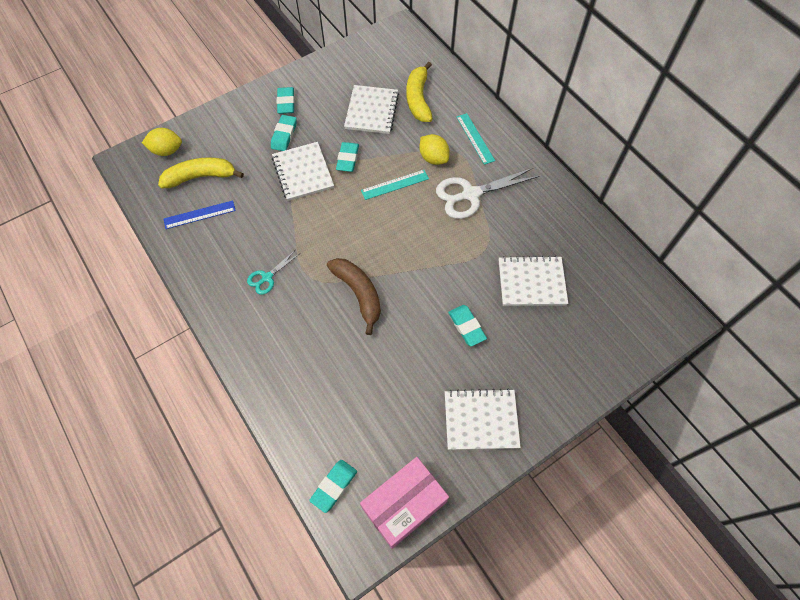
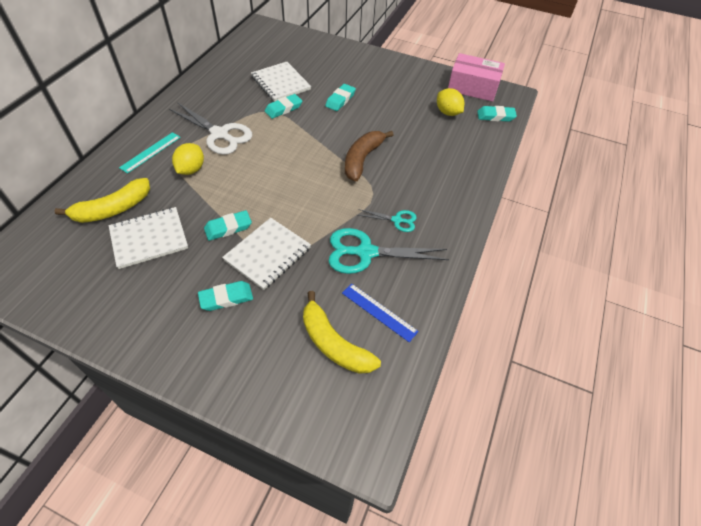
camera: 125 degrees left, 10 degrees down
yellow lemon [142,128,182,156] -> yellow lemon moved to [437,88,464,116]
turquoise eraser [277,87,295,114] -> turquoise eraser moved to [265,94,302,119]
turquoise ruler [361,170,429,200] -> none
white notebook [445,389,521,450] -> none
none -> turquoise scissors [328,228,449,274]

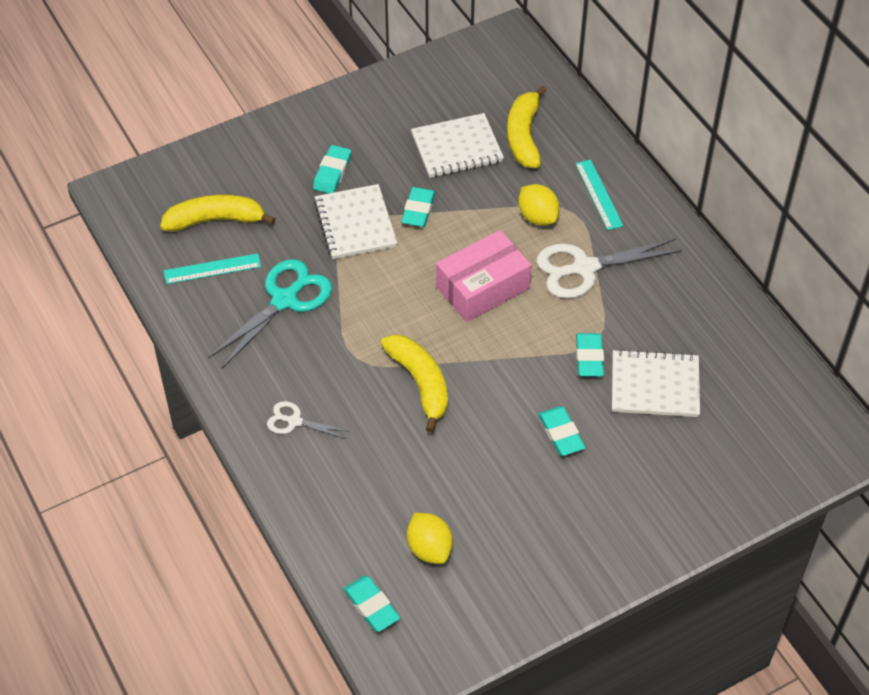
camera: 130 degrees right, 0 degrees up
white notebook [109,207,188,269] -> white notebook turned 60 degrees clockwise [411,113,504,178]
blue ruler [342,283,419,342] -> turquoise ruler [164,253,261,284]
brown banana [345,131,394,182] -> yellow banana [381,334,448,433]
turquoise scissors [358,209,417,232] -> none
yellow lemon [437,88,464,116] -> yellow lemon turned 60 degrees clockwise [407,513,453,564]
pink box [448,53,505,102] -> pink box moved to [436,230,532,322]
turquoise eraser [477,106,517,122] -> turquoise eraser turned 75 degrees counterclockwise [343,576,400,632]
none -> white scissors [267,401,348,439]

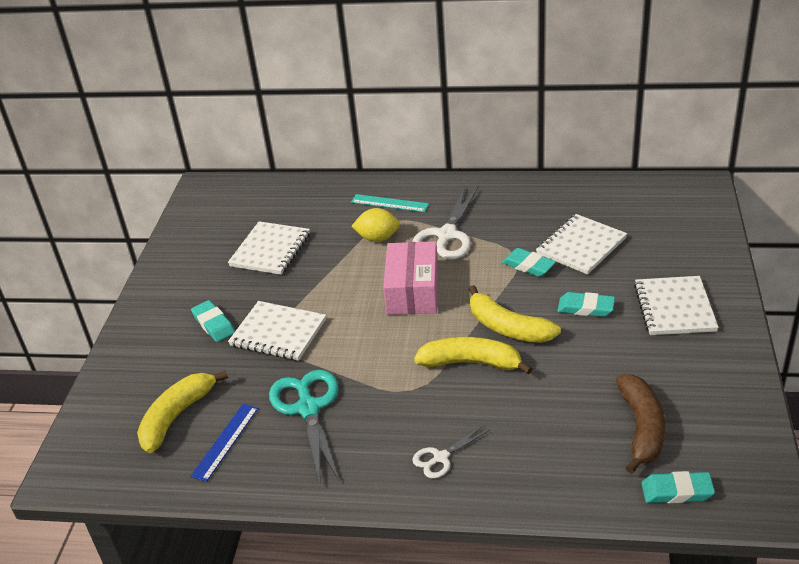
camera: 50 degrees left, 15 degrees down
turquoise ruler [164,253,261,284] -> blue ruler [191,404,258,482]
turquoise eraser [401,187,436,227] -> none
yellow lemon [407,513,453,564] -> brown banana [616,374,665,474]
yellow banana [507,86,547,168] -> yellow banana moved to [469,285,561,343]
none -> white notebook [634,276,719,335]

